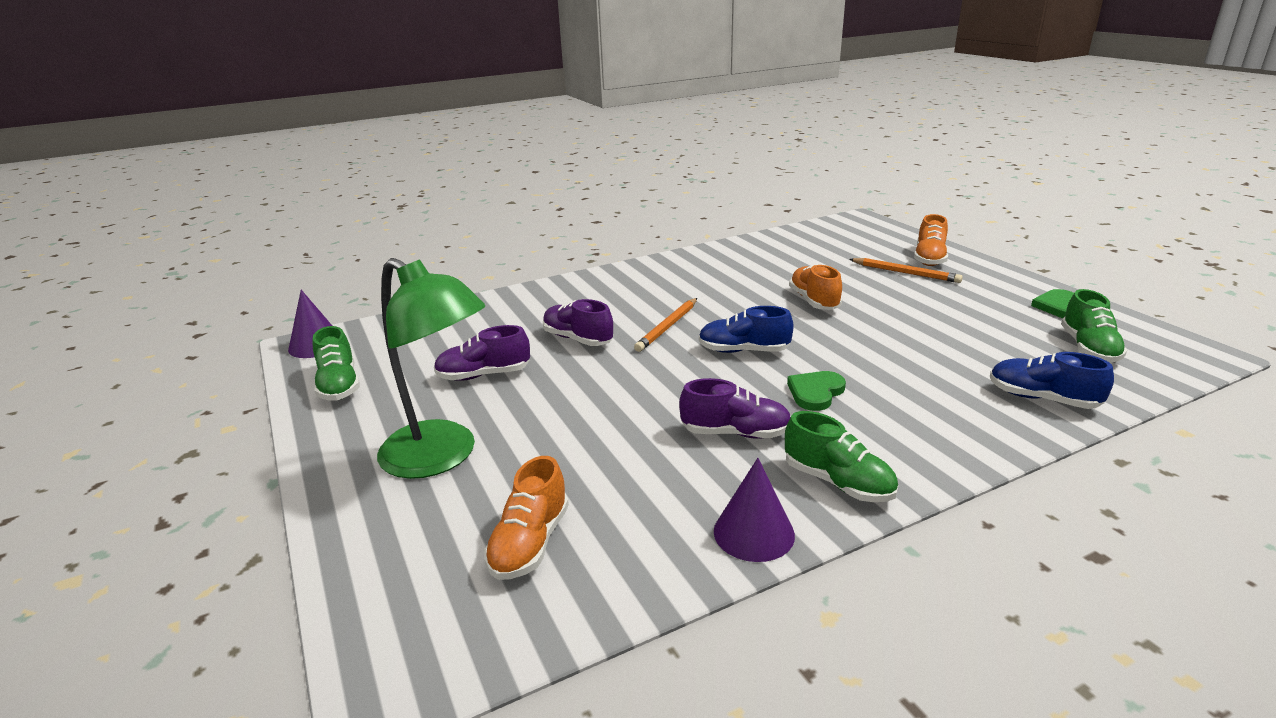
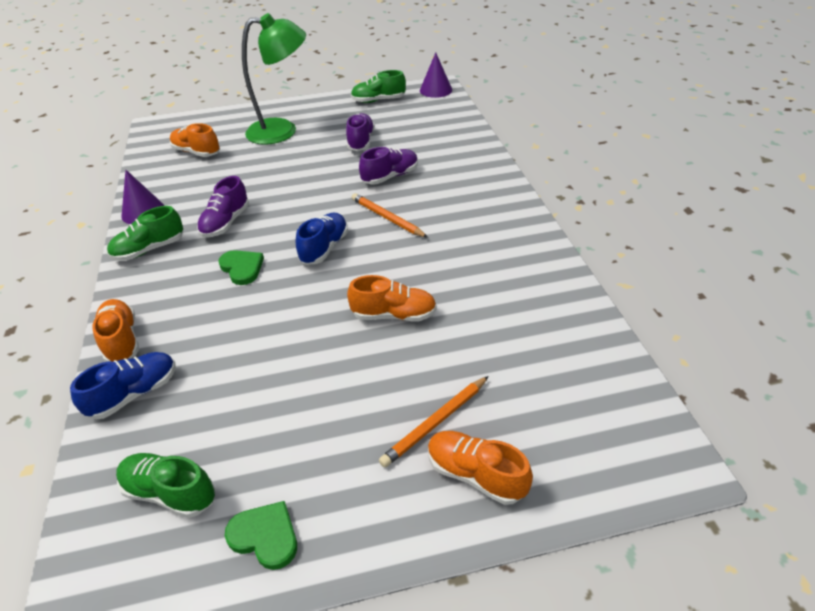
camera: 105 degrees right, 15 degrees up
green lamp [377,258,485,479] -> green lamp turned 150 degrees counterclockwise [242,13,306,145]
none -> orange shoe [92,299,139,362]

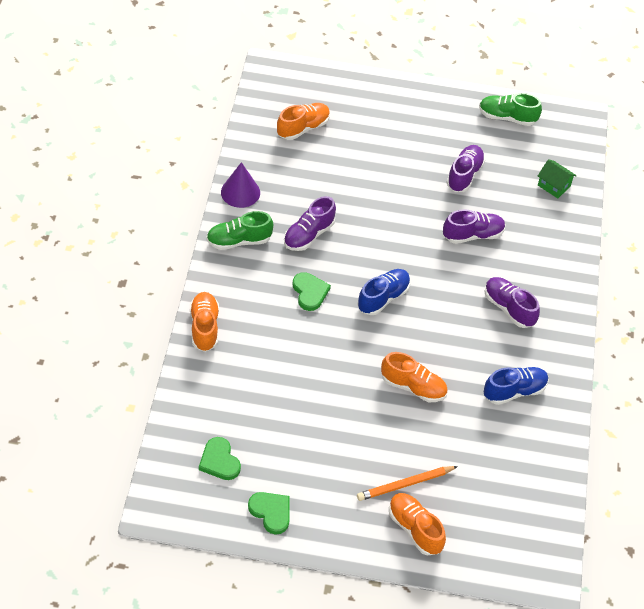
camera: 15 degrees right, 10 degrees up
blue shoe [70,352,176,419] -> blue shoe moved to [484,367,549,405]
green shoe [116,453,215,518] -> green heart [199,437,241,480]
orange shoe [170,123,220,157] -> orange shoe turned 90 degrees clockwise [277,103,330,140]
green lamp [242,13,306,145] -> none
orange pencil [352,193,428,238] -> none
purple cone [420,52,452,98] -> none
none -> purple shoe [485,277,540,328]
none -> green house [538,159,577,198]

